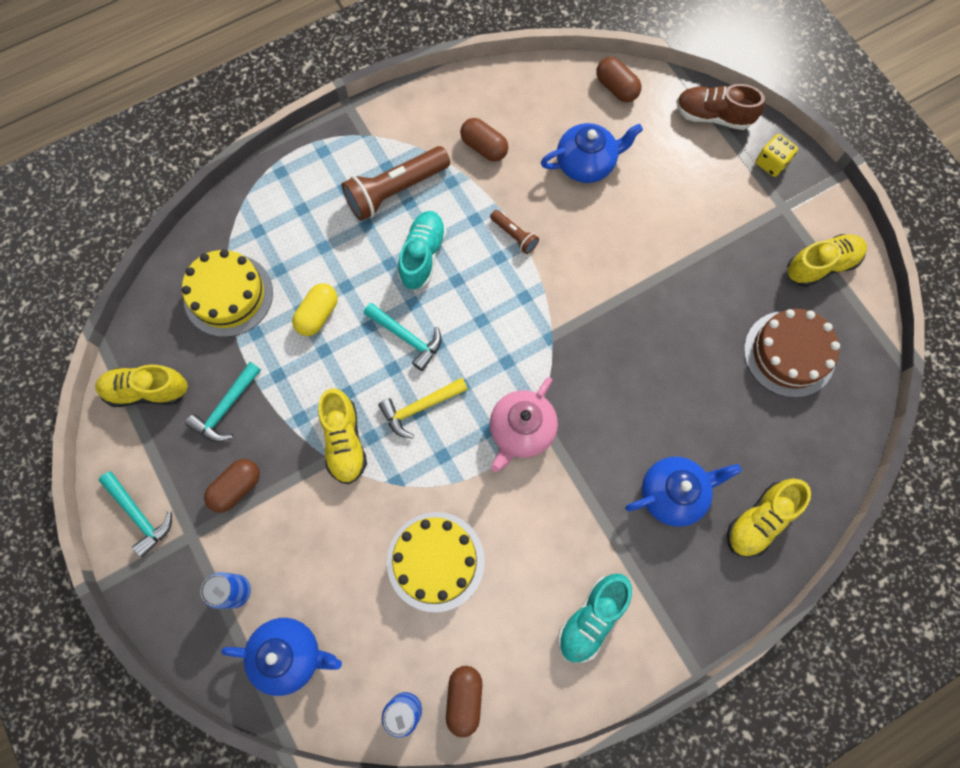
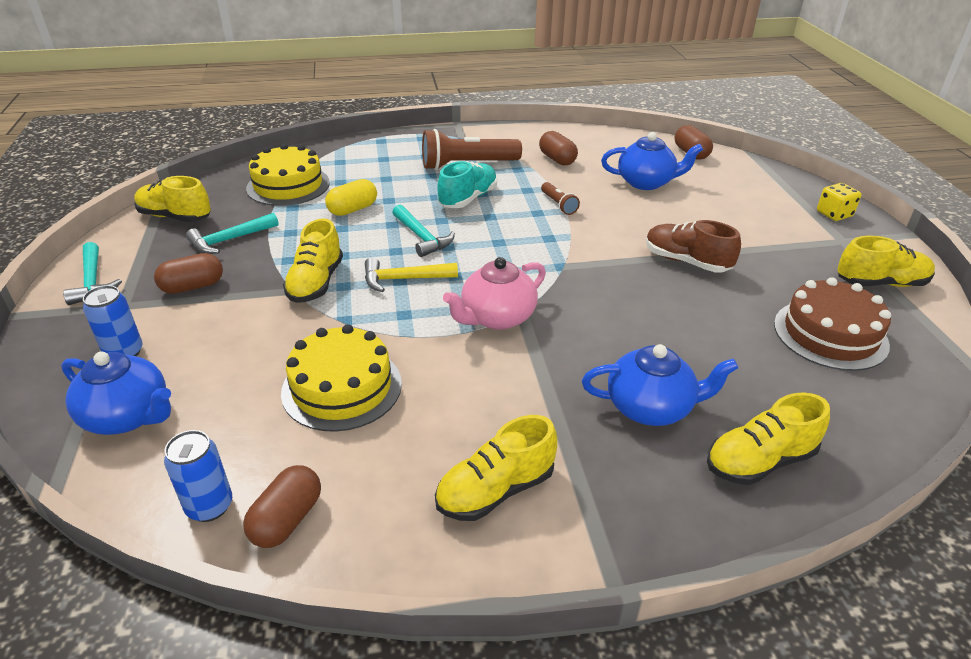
camera: 20 degrees right, 35 degrees down
turquoise shoe [558,574,632,663] -> yellow shoe [435,415,557,521]
brown shoe [676,84,765,130] -> brown shoe moved to [646,220,741,273]

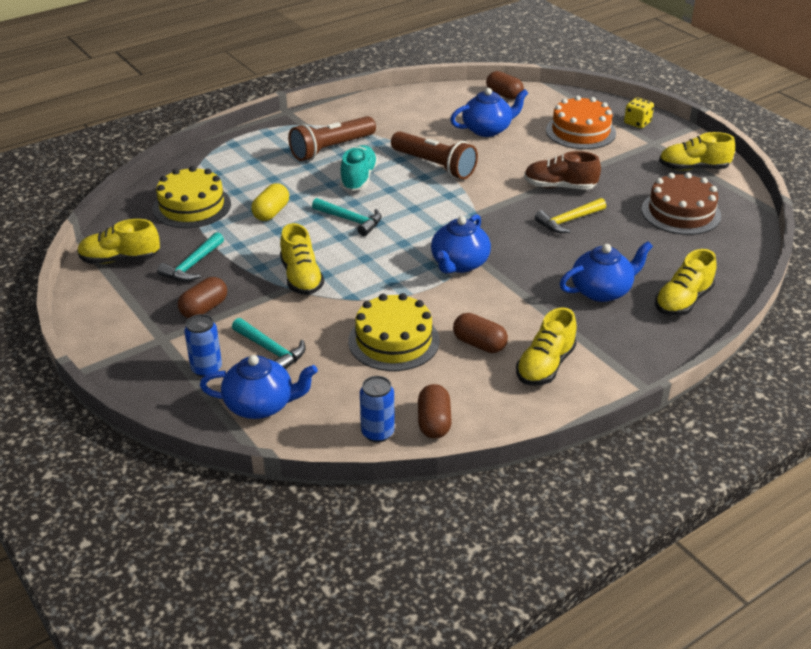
camera: 25 degrees left, 0 degrees up
turquoise hammer [63,242,122,305] -> turquoise hammer moved to [232,318,306,369]
yellow hammer [365,257,458,292] -> yellow hammer moved to [535,198,606,233]
pink teapot [443,257,546,330] -> blue teapot [431,214,491,274]
brown capsule [539,131,578,166] -> brown capsule moved to [453,313,508,353]
brown flashlight [541,182,580,215] -> brown flashlight [391,131,478,179], size x2.02
yellow shoe [837,236,935,287] -> yellow shoe turned 150 degrees counterclockwise [659,132,735,171]
none -> orange cake [546,96,616,149]

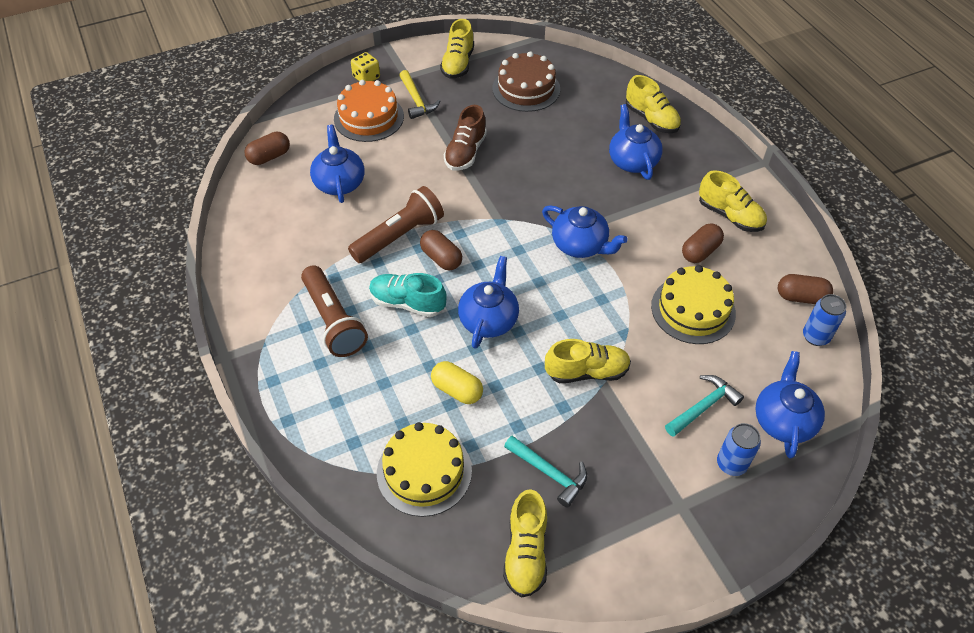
camera: 80 degrees left, 15 degrees up
brown capsule [178,277,227,318] -> brown capsule moved to [420,230,462,271]
turquoise hammer [312,198,382,236] -> blue teapot [458,256,519,349]
yellow hammer [535,198,606,233] -> yellow hammer moved to [399,70,440,119]

